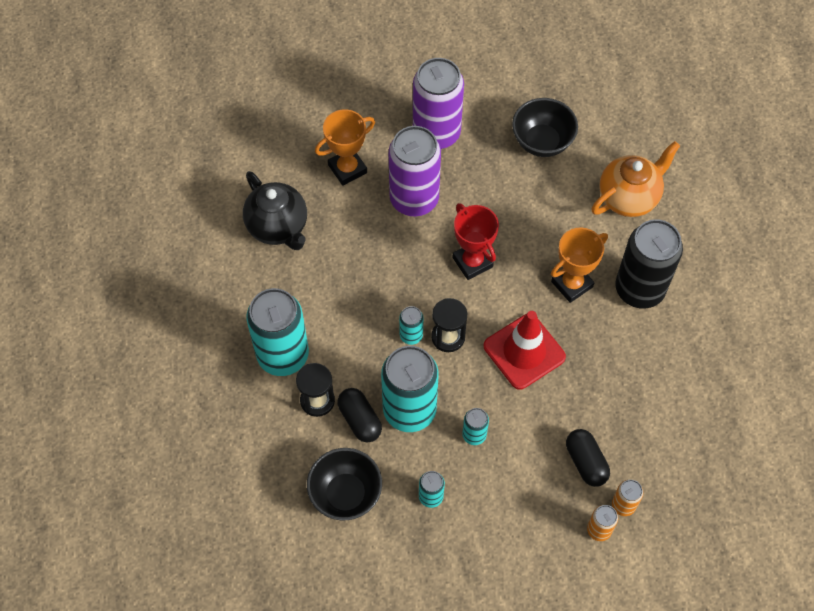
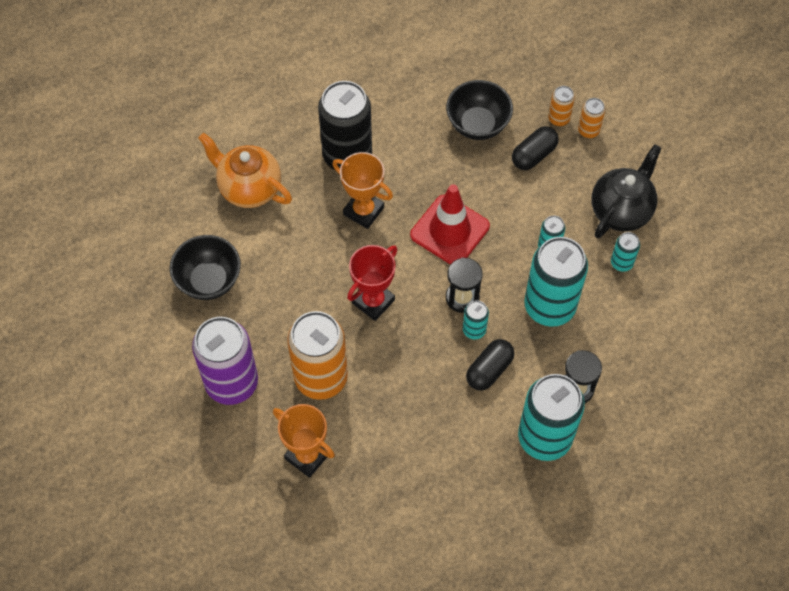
camera: 110 degrees left, 0 degrees up
black teapot [243,171,307,250] -> black teapot moved to [591,144,662,238]
black bowl [307,448,382,520] -> black bowl moved to [446,80,513,140]
black capsule [337,388,382,443] -> black capsule moved to [466,339,514,390]
purple can [389,126,441,216] -> orange can [287,311,348,400]

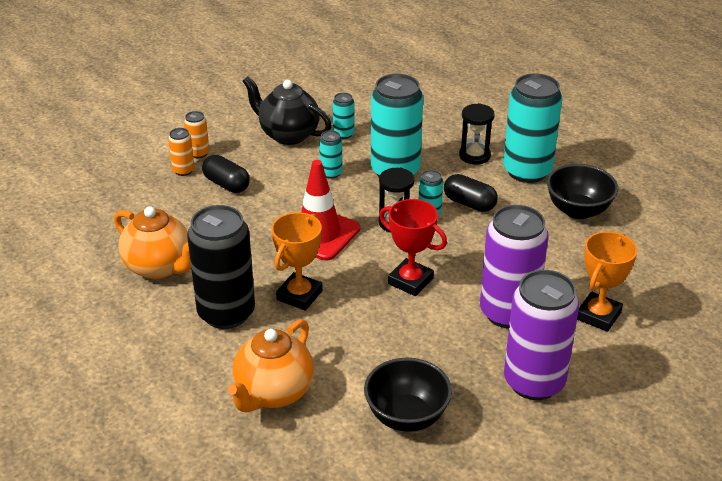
camera: 95 degrees left, 25 degrees down
orange can [287,311,348,400] -> purple can [480,205,549,329]
black bowl [446,80,513,140] -> black bowl moved to [547,164,618,219]
none -> orange teapot [114,206,191,279]

